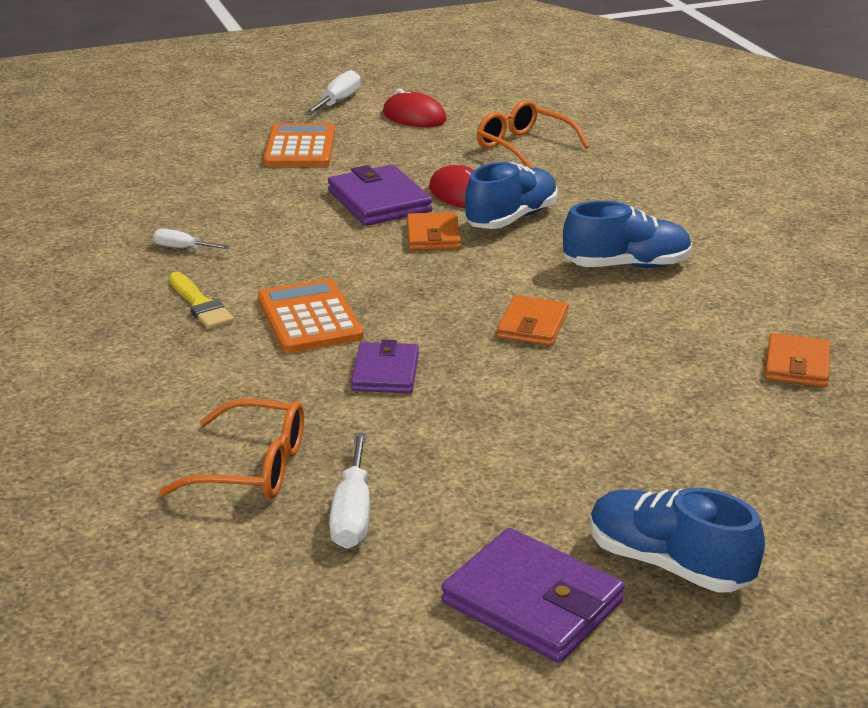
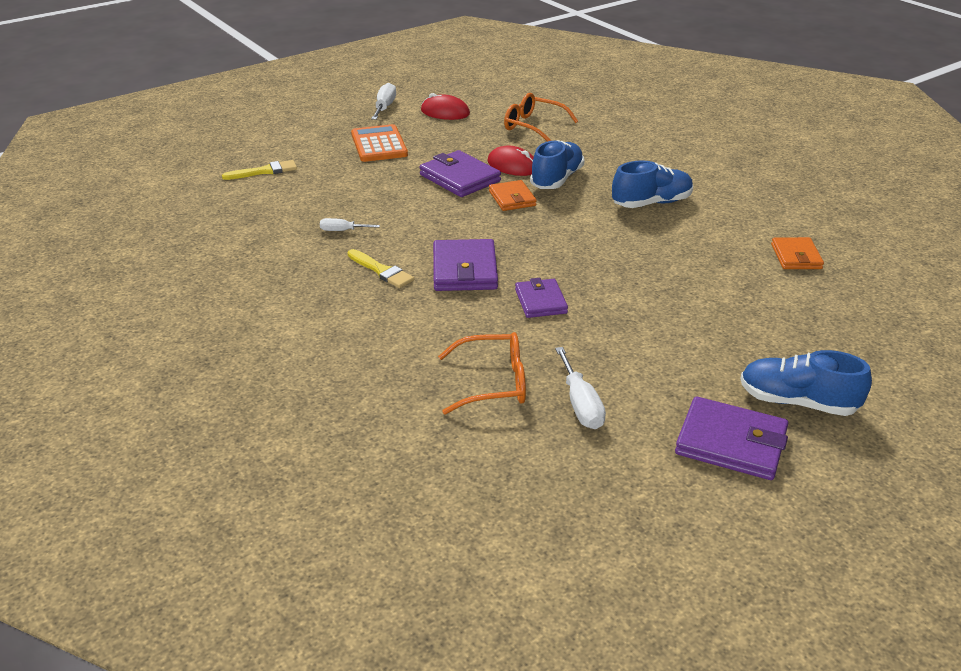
camera: 15 degrees left, 5 degrees up
orange calculator [258,279,363,353] -> purple wallet [433,239,498,291]
orange wallet [497,295,568,346] -> none
none -> yellow brush [222,160,297,180]

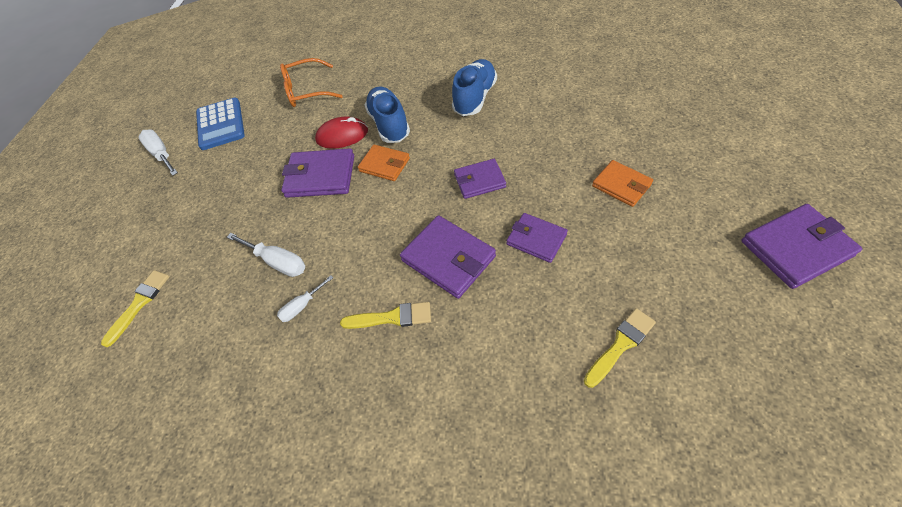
camera: 40 degrees left, 20 degrees up
orange calculator [351,124,408,162] -> none
red mouse [421,93,470,120] -> blue calculator [196,98,245,150]
orange glasses [438,332,526,415] -> yellow brush [584,308,656,388]
white screwdriver [555,347,606,429] -> white screwdriver moved to [227,233,306,277]
blue shoe [740,350,872,416] -> none
orange wallet [771,237,824,269] -> orange wallet moved to [592,160,653,207]
none -> purple wallet [454,159,506,199]

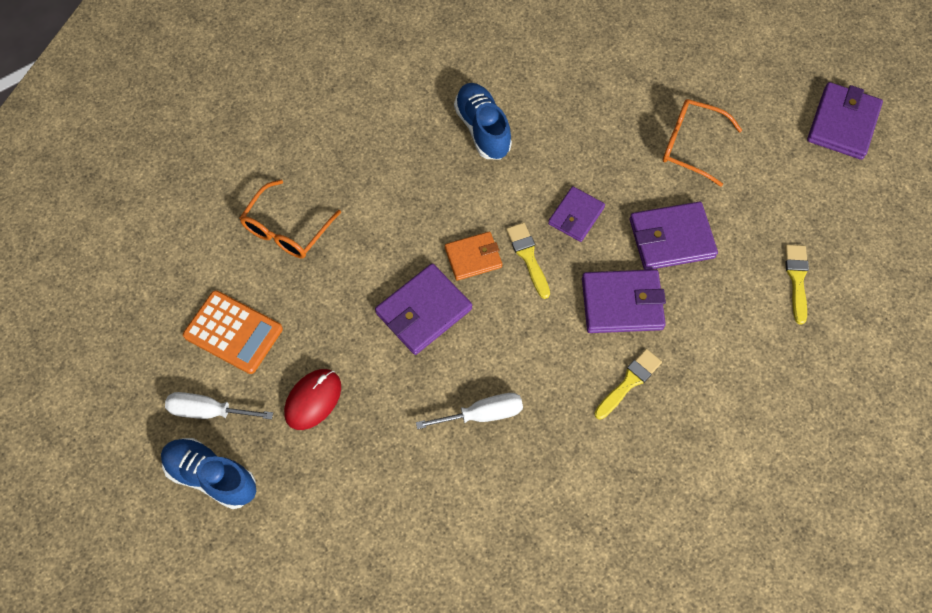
camera: 50 degrees left, 10 degrees up
yellow brush [101,270,170,347] -> yellow brush moved to [506,223,550,299]
blue calculator [196,98,245,150] -> orange calculator [183,290,283,374]
white screwdriver [277,275,333,322] -> none
red mouse [315,116,368,149] -> red mouse moved to [284,369,341,430]
blue shoe [364,86,410,143] -> blue shoe moved to [161,438,256,509]
purple wallet [506,213,568,263] -> purple wallet [629,201,718,270], size x1.54
orange wallet [592,160,653,207] -> orange glasses [663,99,742,187]

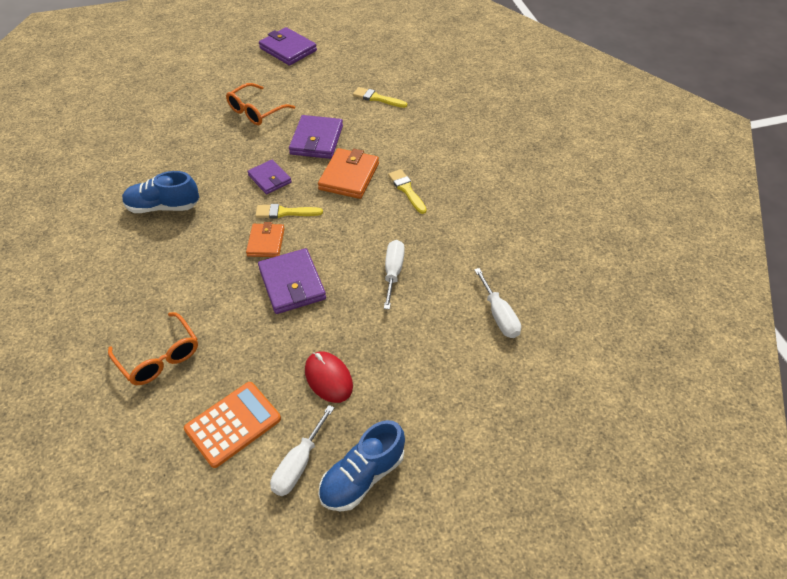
camera: 70 degrees left, 15 degrees down
purple wallet [582,269,666,333] -> orange wallet [318,148,379,199]
none -> white screwdriver [474,268,521,338]

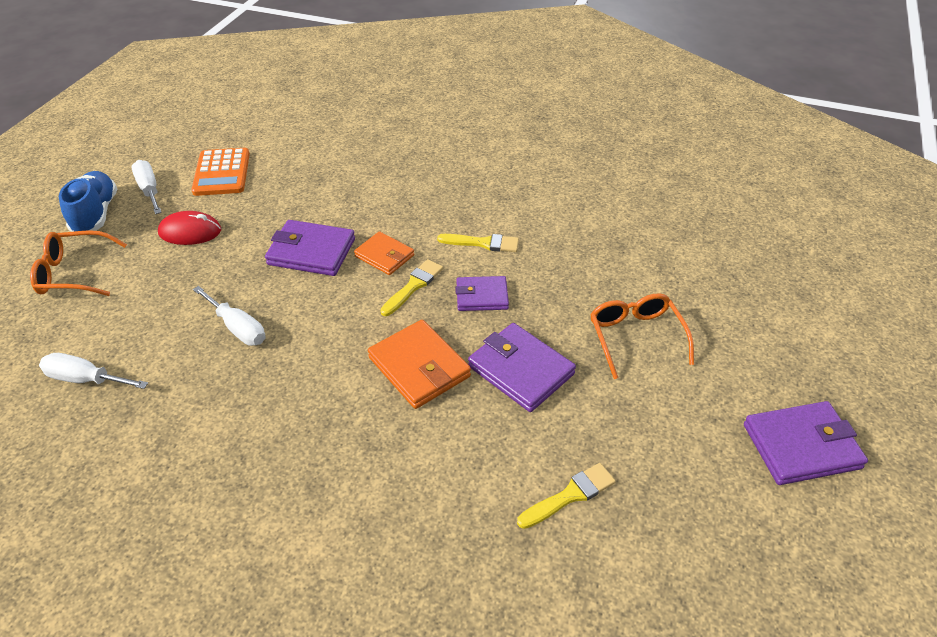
camera: 125 degrees right, 5 degrees down
orange glasses [108,312,198,385] -> orange glasses moved to [30,230,127,296]
blue shoe [122,171,199,213] -> none
yellow brush [388,169,427,214] -> yellow brush moved to [437,234,519,252]

